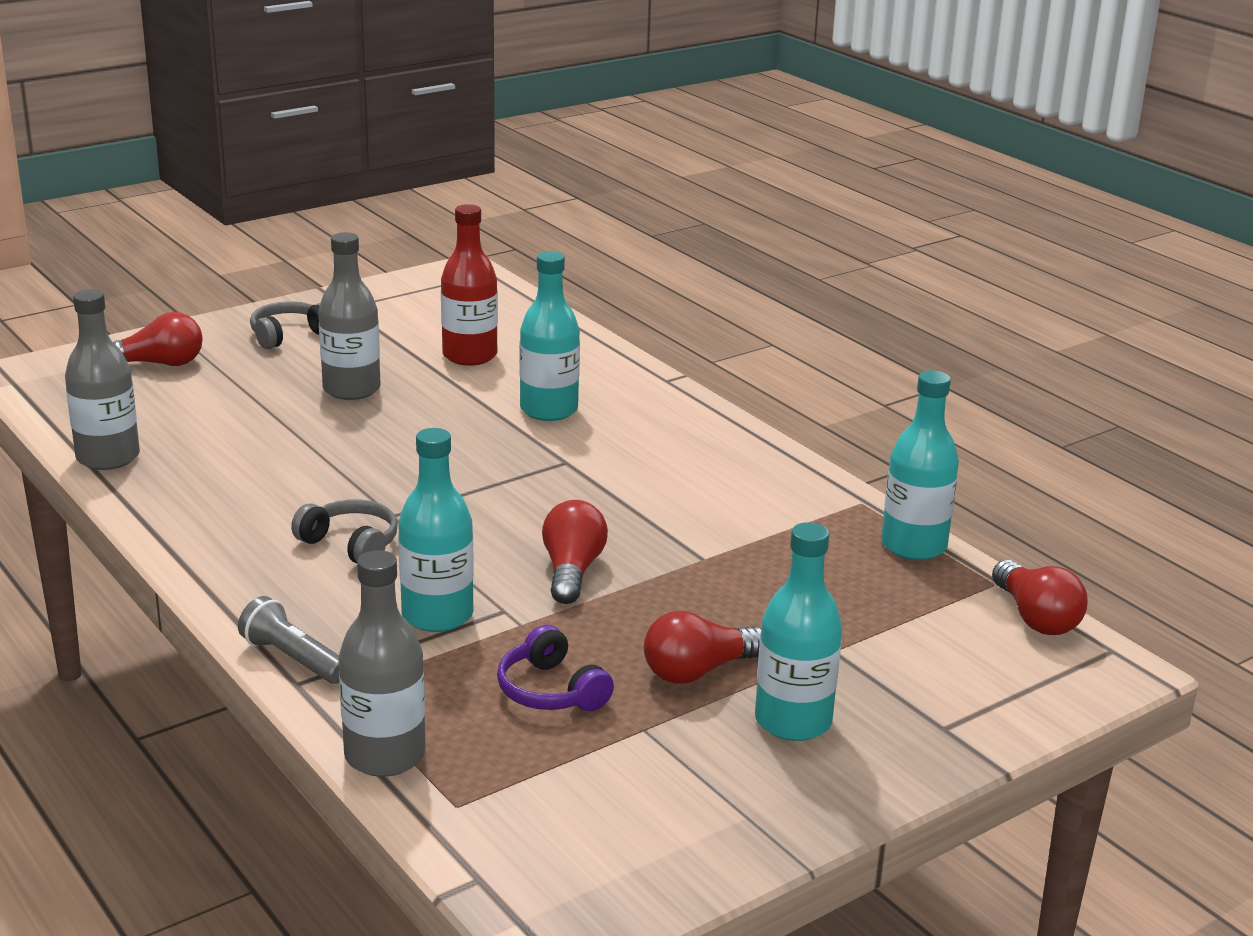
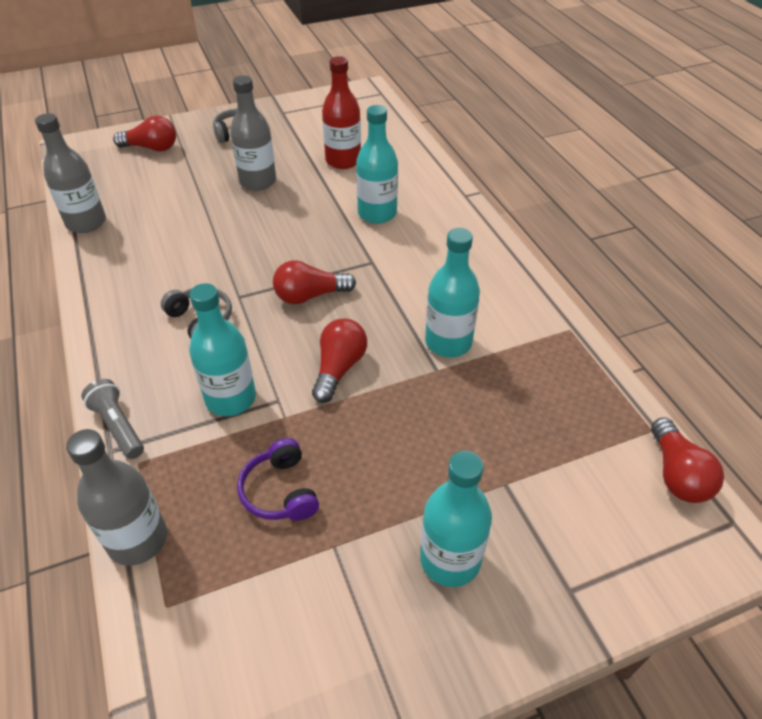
camera: 15 degrees right, 20 degrees up
red light bulb [644,611,761,684] -> red light bulb moved to [273,260,356,304]
turquoise bottle [881,370,959,560] -> turquoise bottle moved to [425,228,480,357]

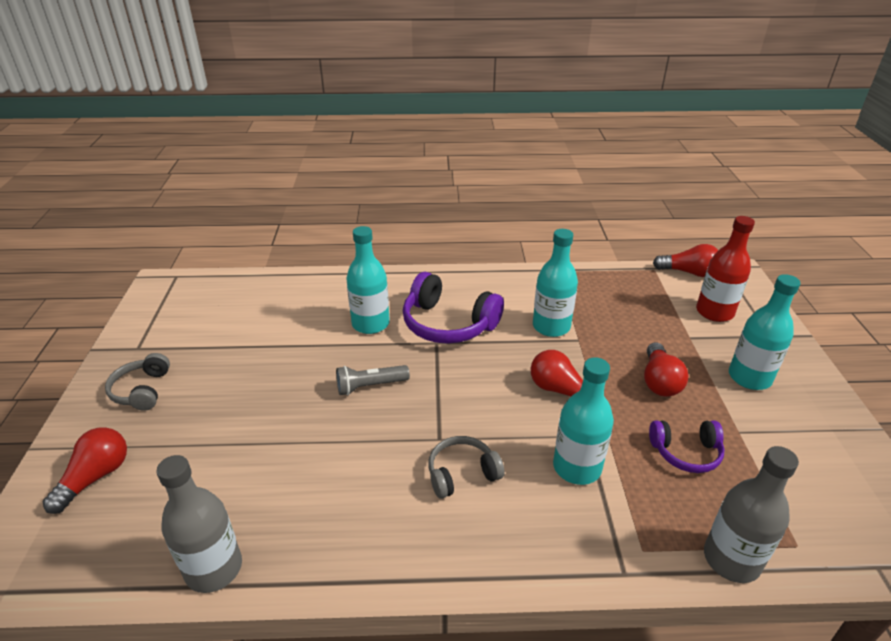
camera: 70 degrees left, 10 degrees down
grey flashlight [81,379,144,459] -> grey flashlight moved to [336,365,410,395]
grey bottle [230,75,276,191] -> none
red light bulb [273,260,356,304] -> red light bulb moved to [644,342,688,397]
red bottle [322,56,361,169] -> red bottle moved to [696,216,755,322]
none -> purple headphones [403,272,504,344]

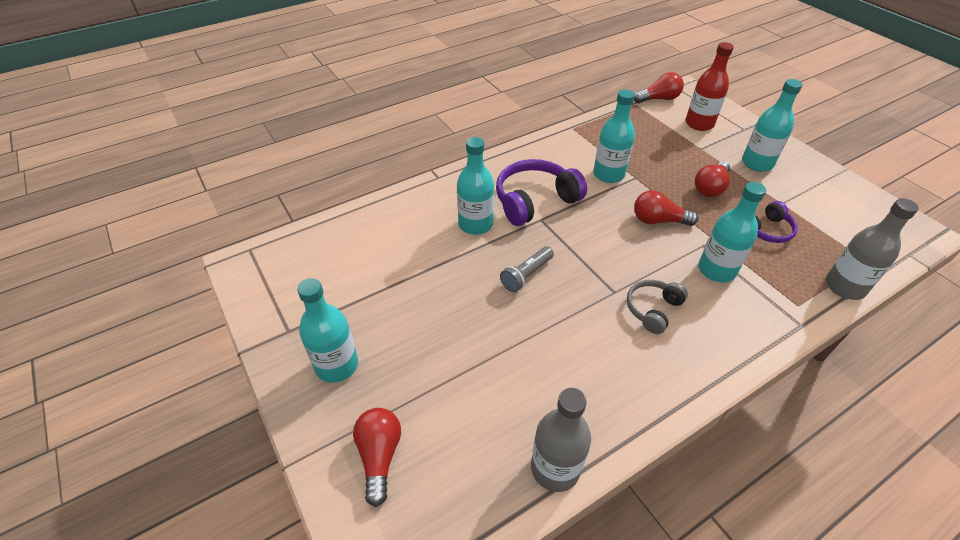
camera: 30 degrees left, 10 degrees up
grey headphones [105,353,170,411] -> turquoise bottle [297,278,358,383]
purple headphones [403,272,504,344] -> purple headphones turned 150 degrees clockwise [496,159,587,226]
red light bulb [644,342,688,397] -> red light bulb turned 60 degrees clockwise [695,161,730,197]

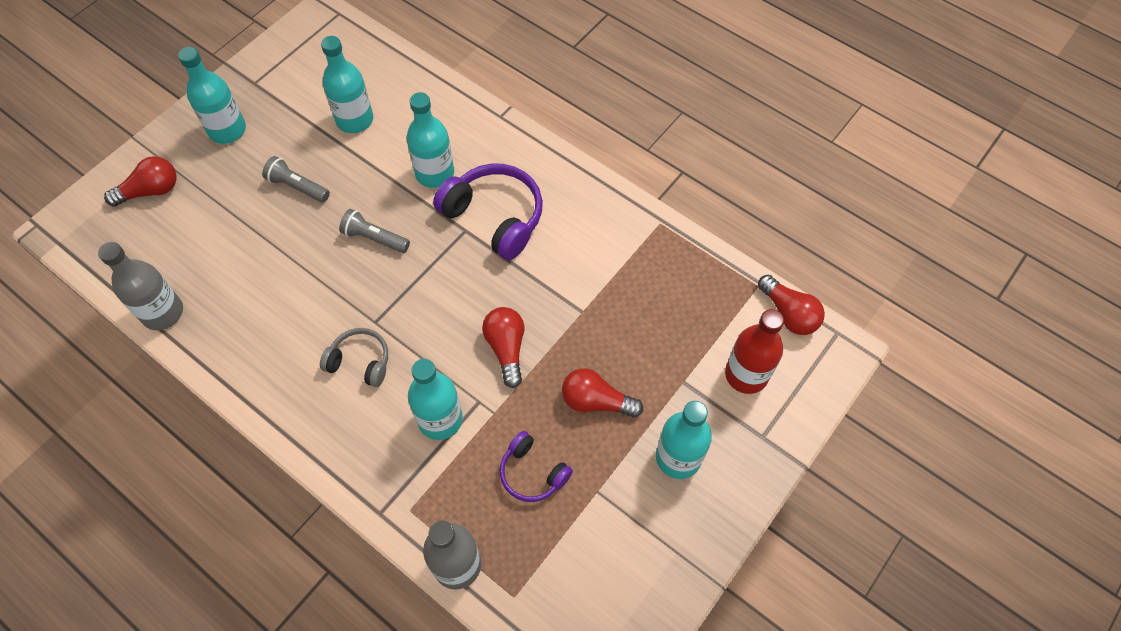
camera: 70 degrees right, 15 degrees up
turquoise bottle [593,89,635,183] -> turquoise bottle moved to [321,36,373,133]
none -> grey flashlight [262,156,330,202]

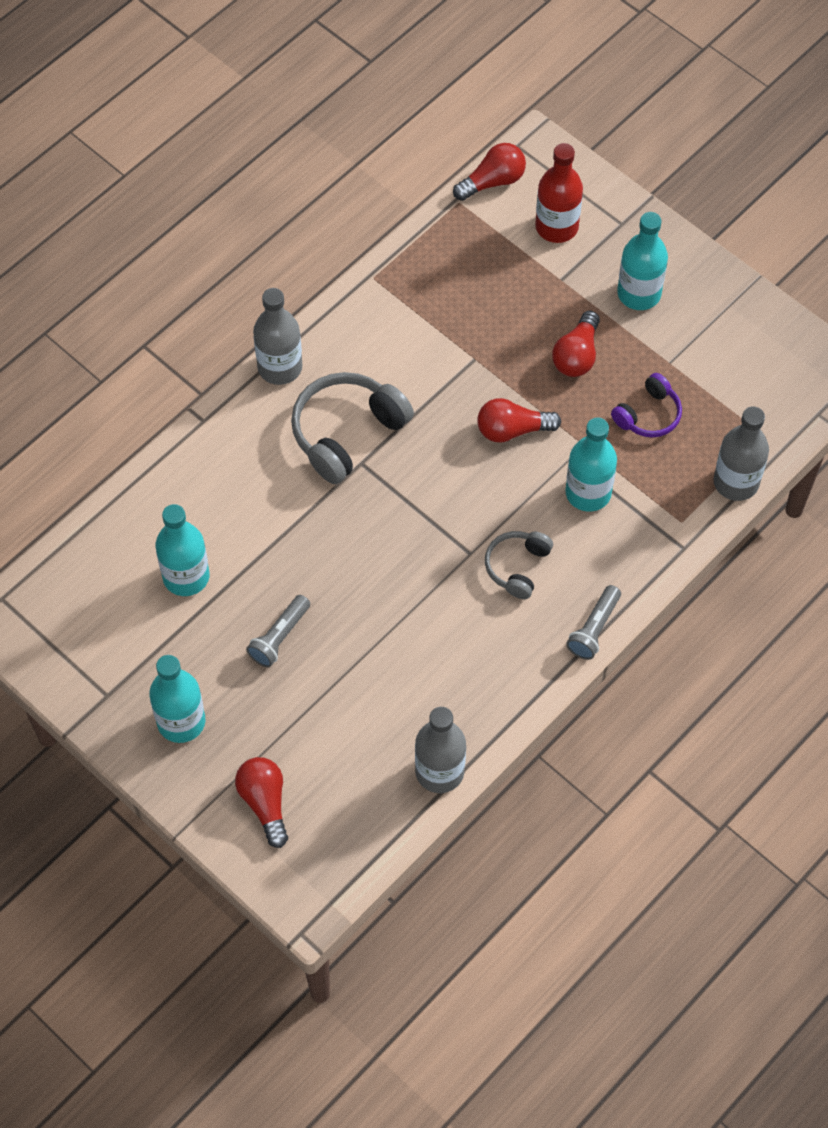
camera: 85 degrees left, 0 degrees up
grey flashlight [339,209,410,253] -> grey flashlight moved to [566,585,621,660]
turquoise bottle [406,92,454,188] -> none
purple headphones [433,163,543,260] -> grey headphones [291,372,414,484]
none -> grey bottle [253,288,302,385]

